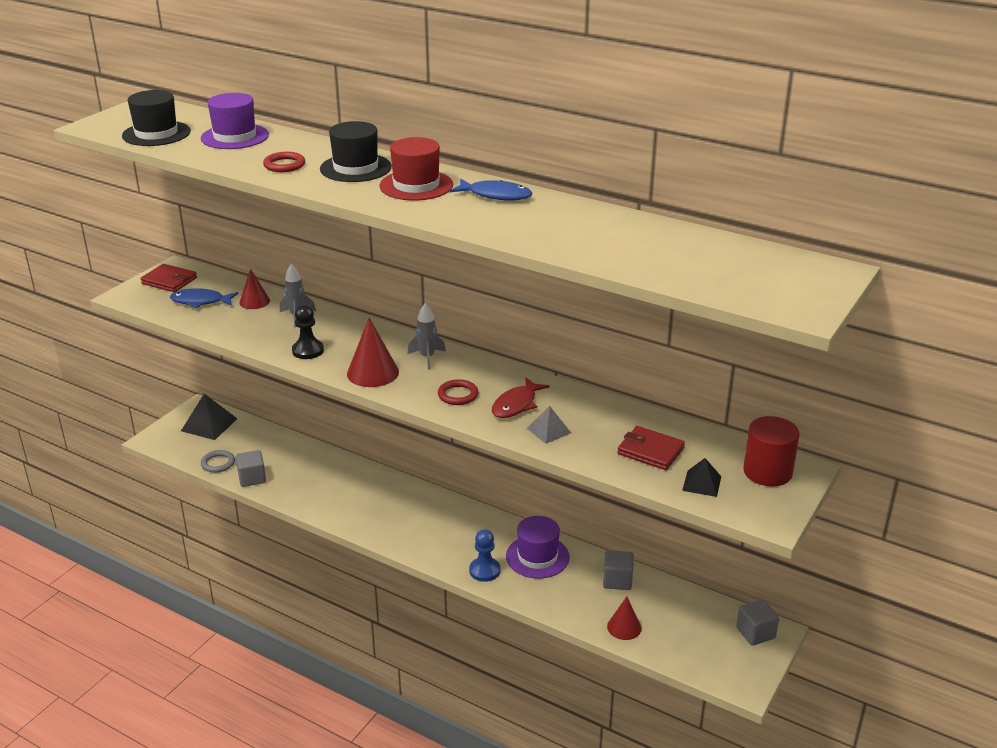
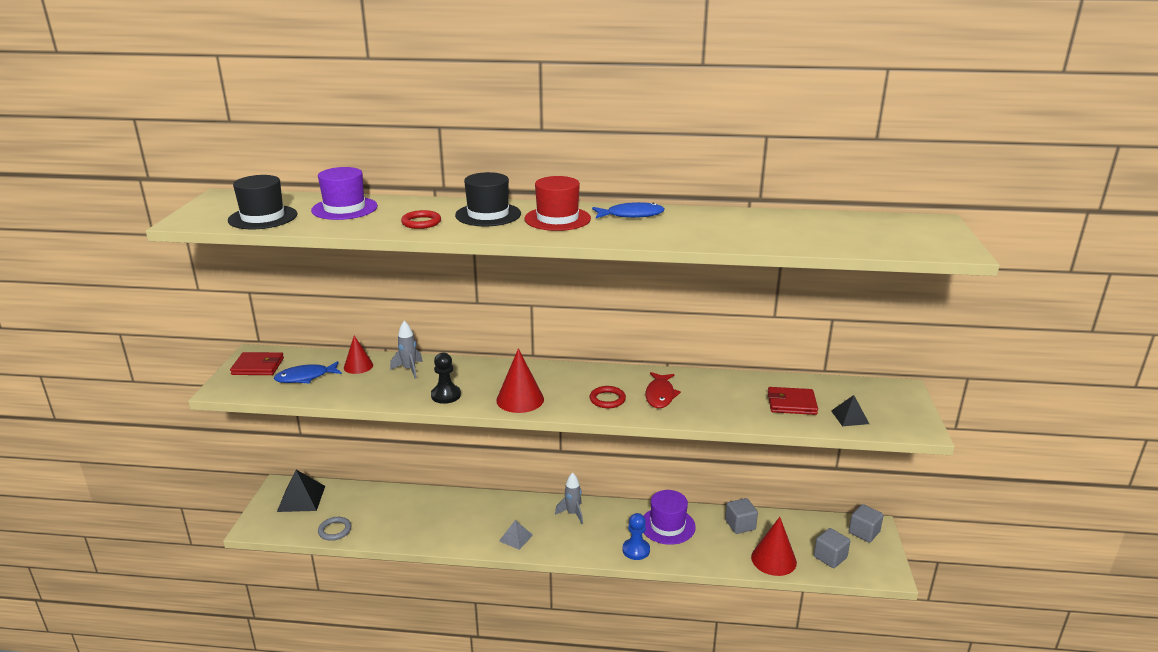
camera: 25 degrees left, 5 degrees down
grey cube [236,450,266,487] -> grey cube moved to [814,528,850,568]
grey rocket [407,303,446,370] -> grey rocket moved to [555,472,583,524]
grey pyramid [527,406,571,444] -> grey pyramid moved to [499,520,533,550]
red cone [607,597,642,640] -> red cone [751,517,797,576], size x1.54
red cylinder [743,416,800,487] -> none

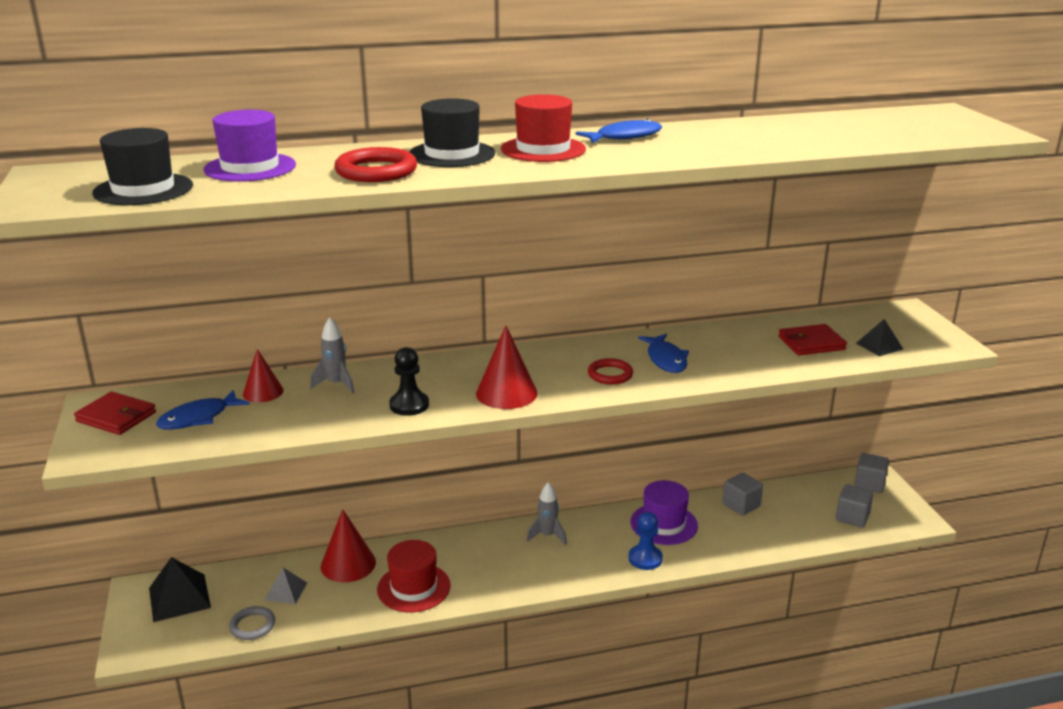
camera: 20 degrees left, 0 degrees up
red wallet [230,352,284,375] -> red wallet turned 45 degrees clockwise [74,392,156,435]
red ring [401,210,441,229] -> red ring [334,147,417,182], size x1.54
grey pyramid [499,520,533,550] -> grey pyramid moved to [265,568,307,604]
red fish [645,372,681,408] -> blue fish [638,334,689,373]
red cone [751,517,797,576] -> red cone moved to [321,509,376,582]
none -> red hat [377,540,451,612]

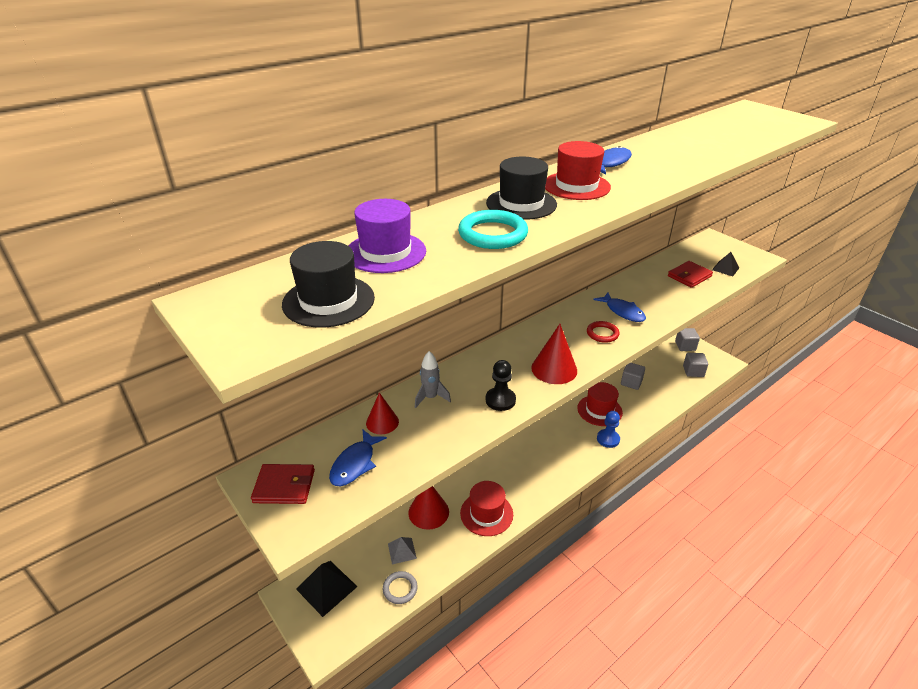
camera: 25 degrees left, 10 degrees up
red ring [334,147,417,182] -> turquoise ring [458,210,528,249]
grey rocket [527,482,567,545] -> none
purple hat [630,480,698,545] -> red hat [577,382,623,426]

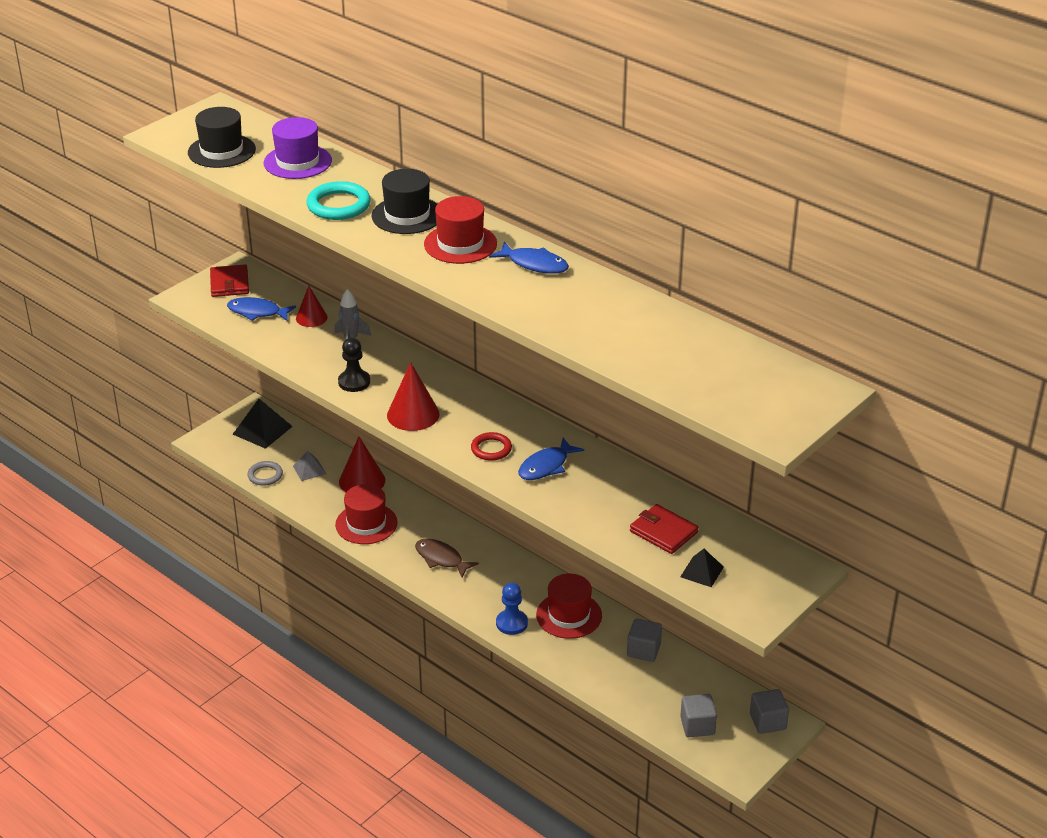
camera: 80 degrees right, 0 degrees up
none -> brown fish [415,539,479,578]

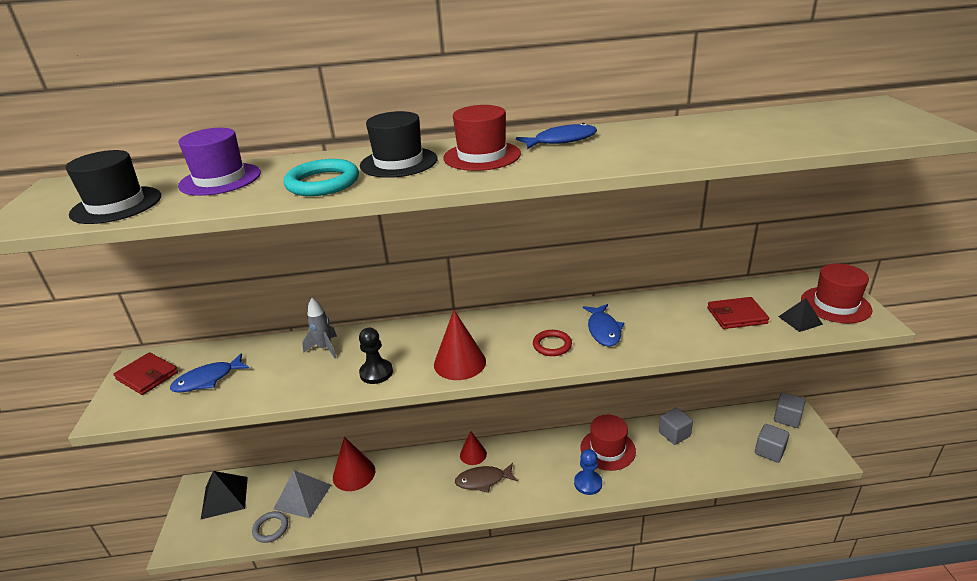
camera: 45 degrees left, 5 degrees down
grey pyramid [293,451,326,481] -> grey pyramid [273,470,331,518], size x1.66
red cone [296,286,328,327] -> red cone moved to [460,431,487,465]
red hat [335,484,398,544] -> red hat moved to [801,264,872,323]

